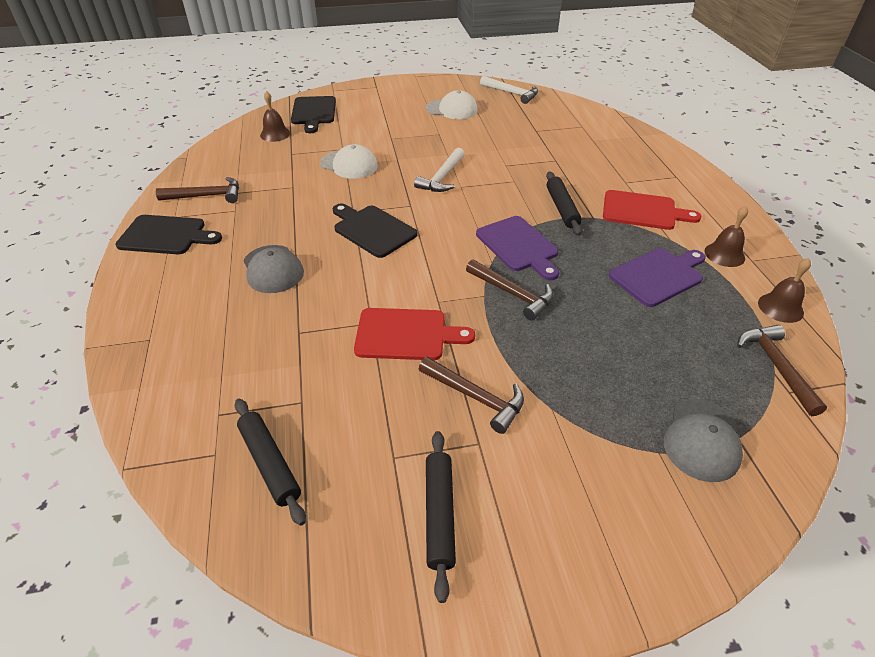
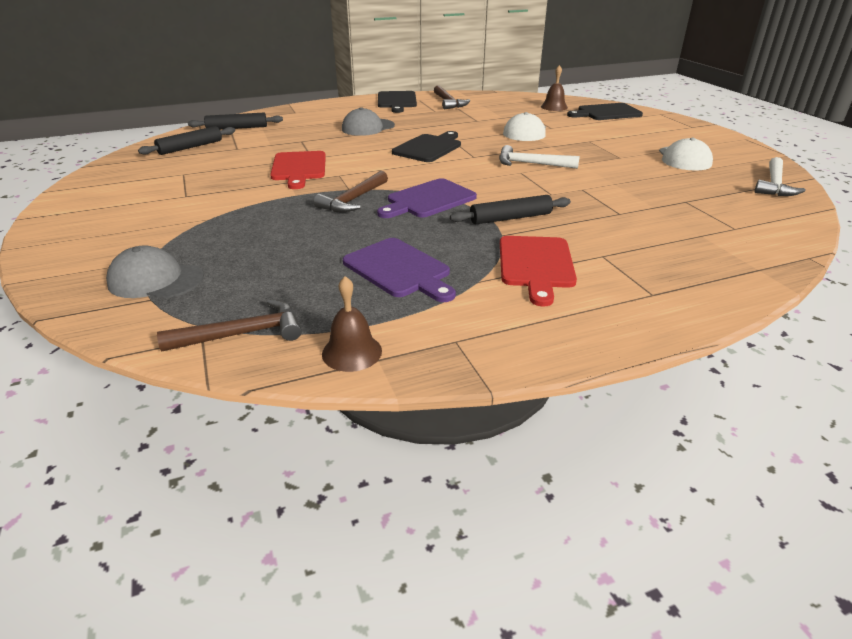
camera: 80 degrees right, 10 degrees down
brown hammer [419,357,524,434] -> none
black rolling pin [426,431,456,603] -> black rolling pin moved to [188,113,283,130]
brown bell [704,206,748,267] -> none

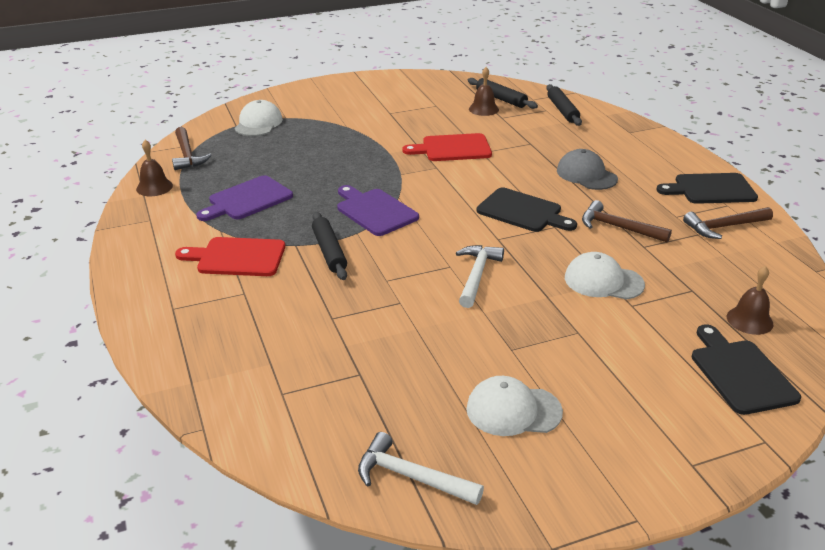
camera: 90 degrees right, 0 degrees up
grey cap [106,246,204,298] -> white cap [234,100,283,136]
brown hammer [314,171,388,212] -> brown hammer moved to [582,200,672,243]
none -> brown bell [469,67,499,116]

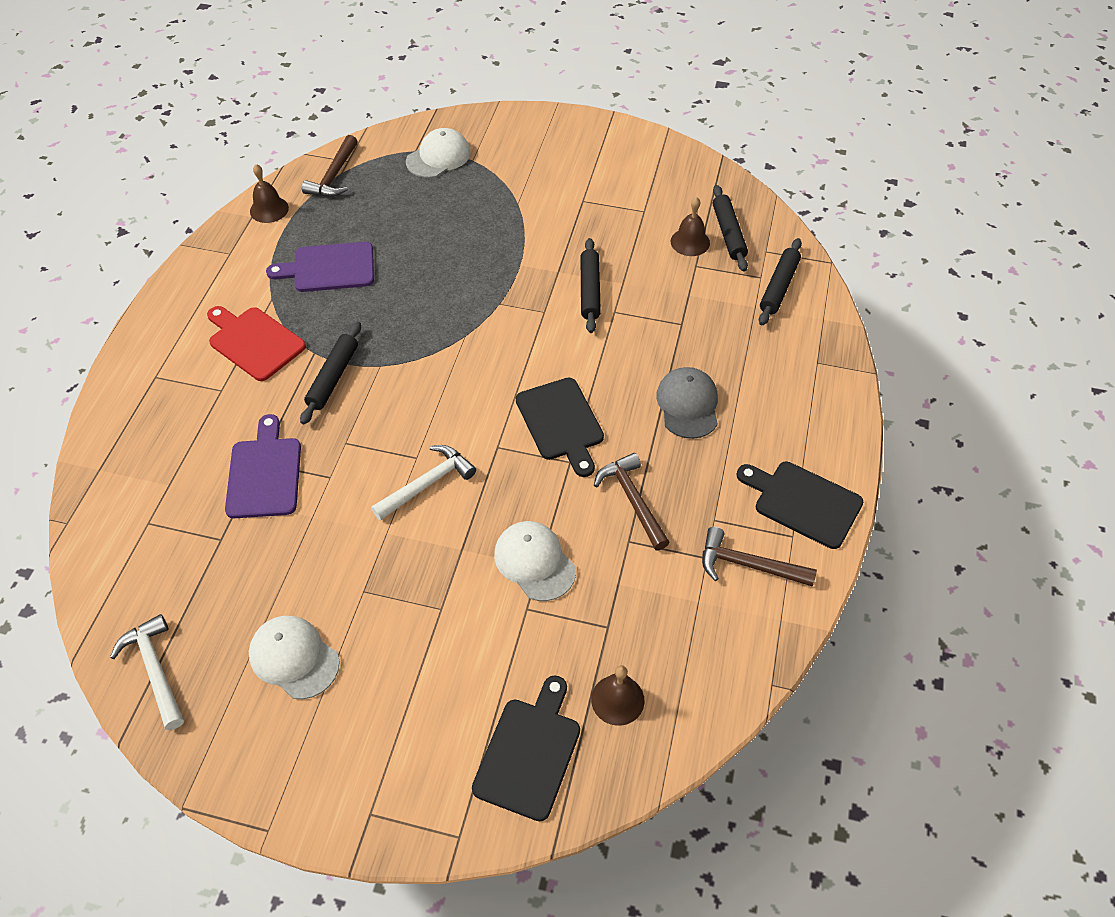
camera: 35 degrees right, 20 degrees up
purple cutting board [337,185,419,236] -> purple cutting board moved to [225,414,301,518]
red cutting board [402,133,492,161] -> black rolling pin [580,238,601,333]

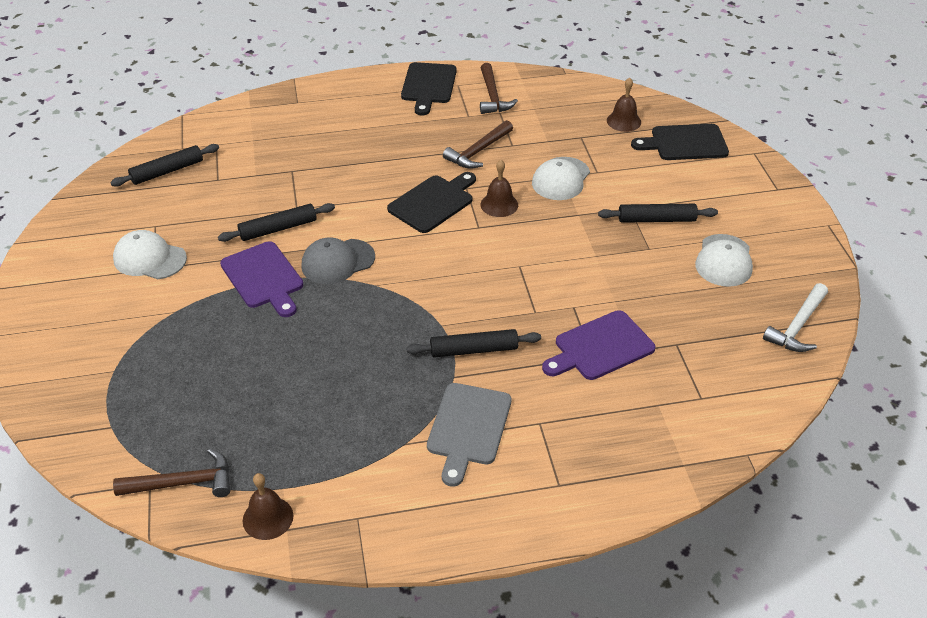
camera: 115 degrees left, 10 degrees down
red cutting board [207,306,306,381] -> grey cutting board [427,383,512,487]
purple cutting board [266,242,374,292] -> purple cutting board moved to [220,241,303,317]
white hammer [371,445,476,521] -> none
white cap [406,128,470,178] -> white cap moved to [113,230,187,279]
grey cap [656,367,718,439] -> grey cap moved to [301,237,375,284]
brown bell [671,197,710,256] -> brown bell moved to [481,160,518,217]
black rolling pin [759,238,802,325] -> black rolling pin moved to [598,204,718,223]

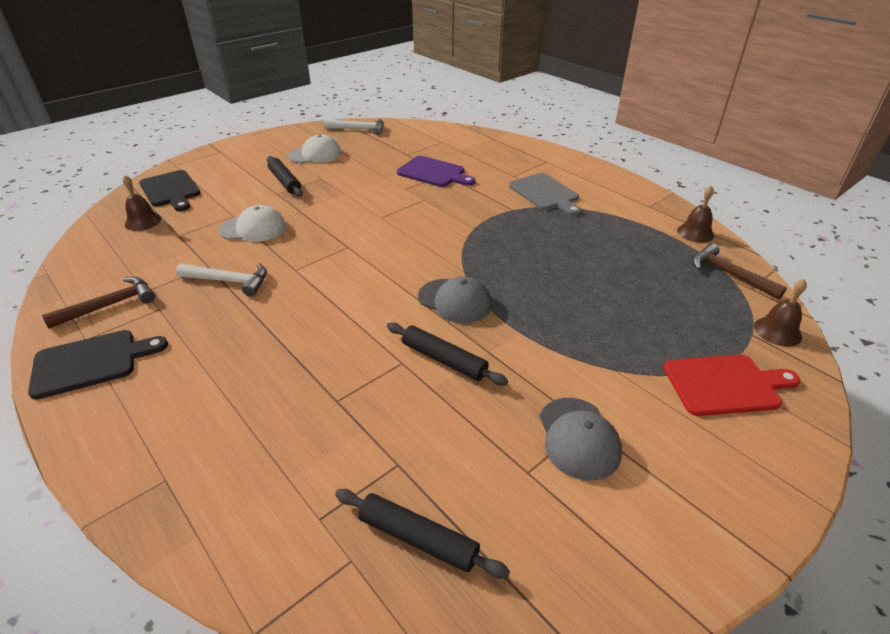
camera: 120 degrees left, 5 degrees down
white cap [113,230,187,279] -> grey cap [539,398,622,481]
purple cutting board [220,241,303,317] -> none
black cutting board [387,172,476,233] -> none
black rolling pin [406,329,541,357] -> none
grey cutting board [427,383,512,487] -> grey cutting board turned 75 degrees clockwise [509,173,581,216]
brown hammer [443,120,513,169] -> white hammer [176,263,267,297]
brown bell [481,160,518,217] -> brown bell moved to [754,279,807,347]
none -> red cutting board [663,354,800,416]

